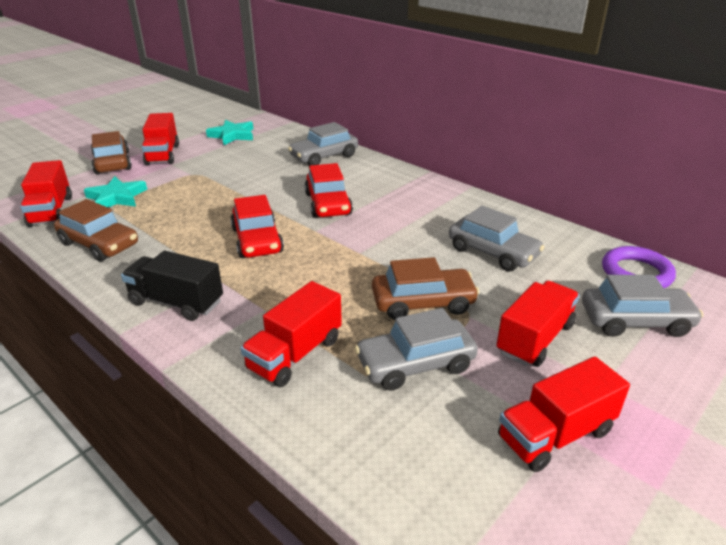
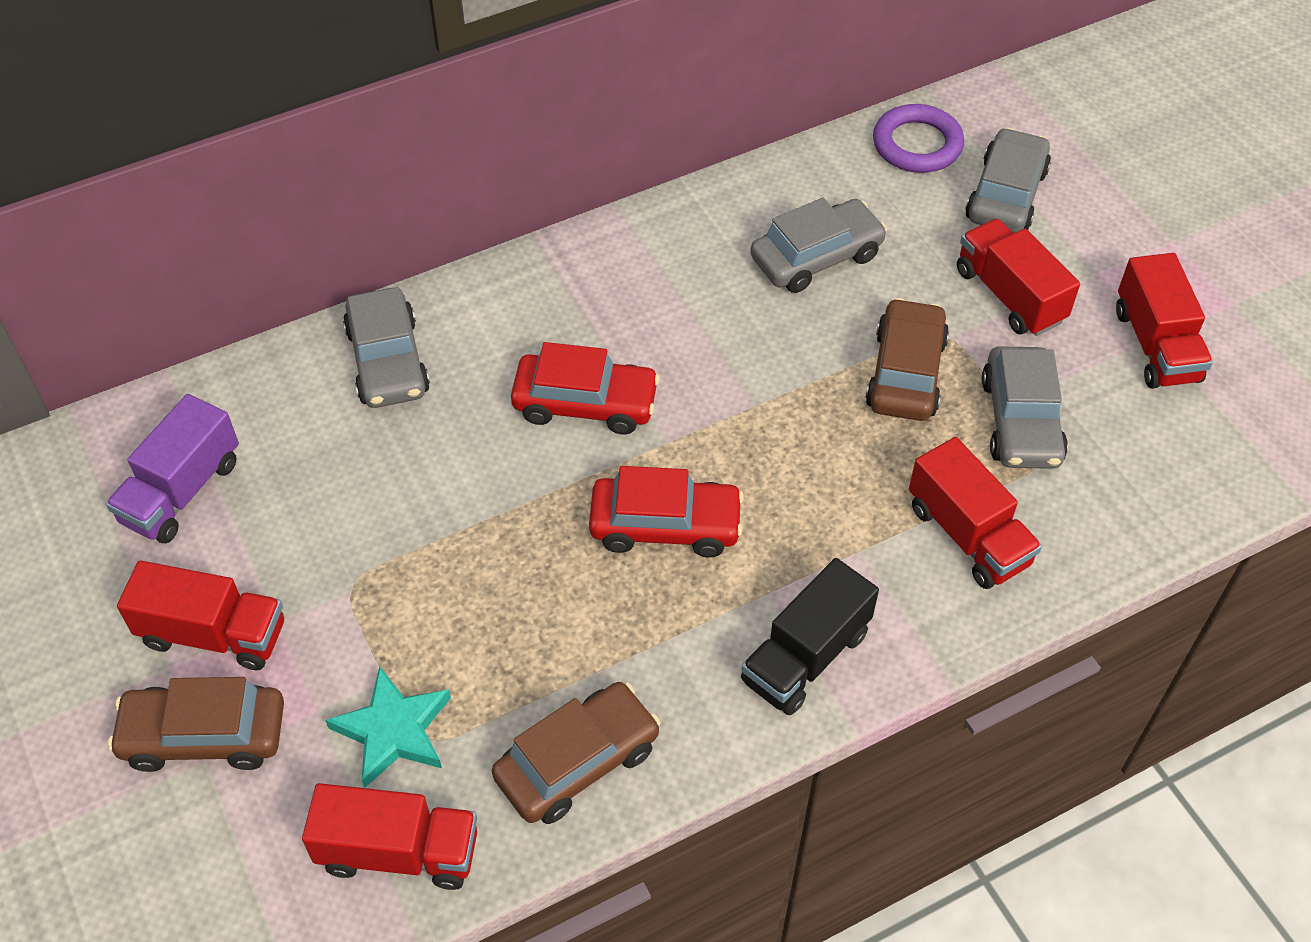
camera: 70 degrees left, 20 degrees up
turquoise star [206,120,253,146] -> purple truck [106,394,239,543]

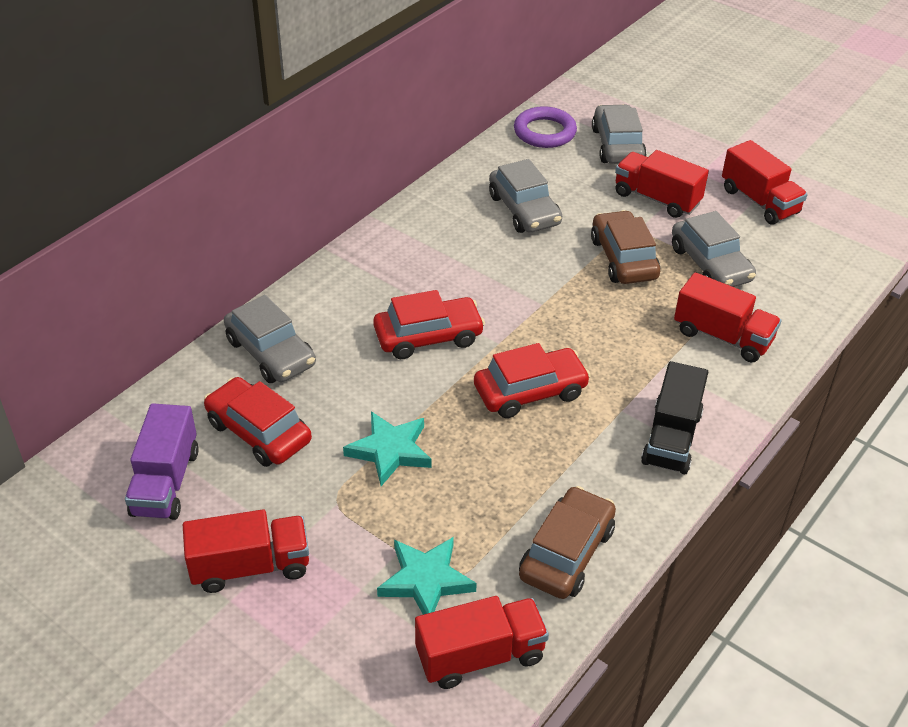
camera: 25 degrees left, 10 degrees down
brown car [108,677,284,772] -> none
grey car [750,198,887,293] -> grey car turned 120 degrees clockwise [489,159,562,233]
none -> red car [204,377,312,467]
none -> turquoise star [343,411,432,486]

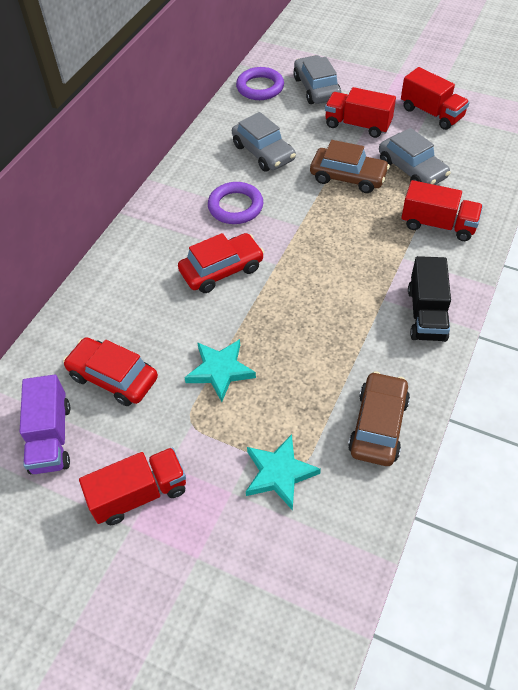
camera: 10 degrees left, 10 degrees up
grey car [224,295,316,383] -> none
red truck [415,596,549,689] -> none
red car [474,343,591,418] -> none
brown car [591,210,660,284] -> brown car turned 135 degrees clockwise [310,140,390,193]
none -> purple ring [208,182,263,224]

